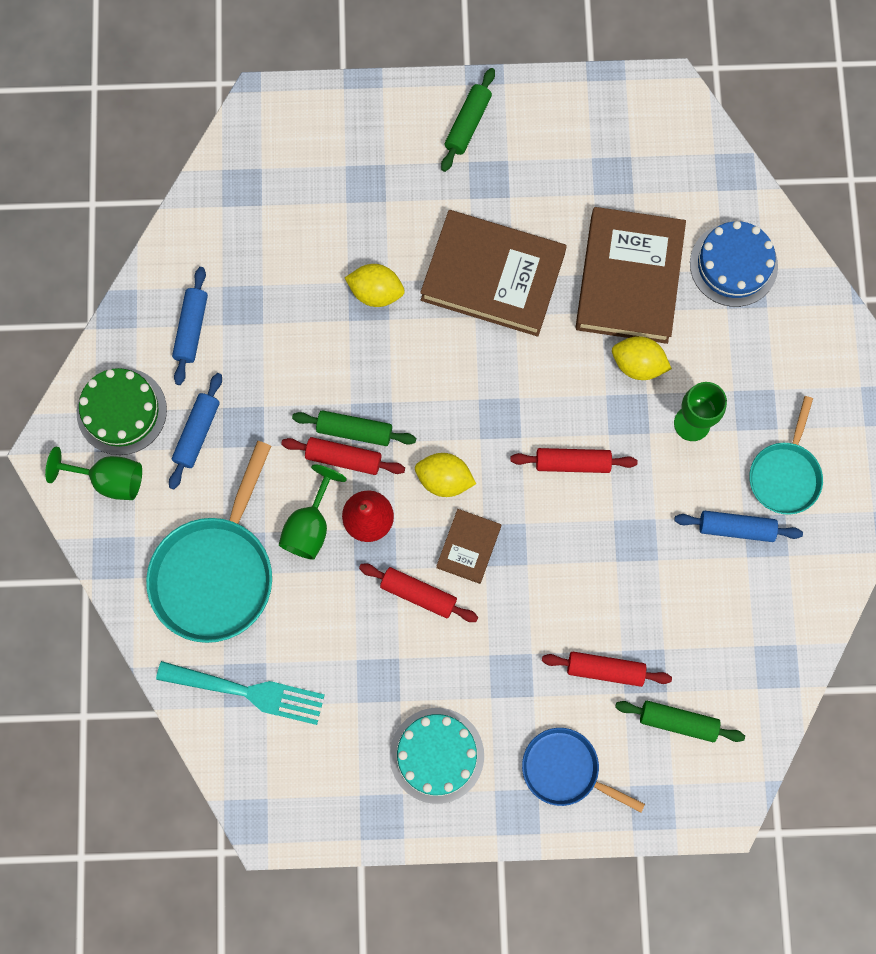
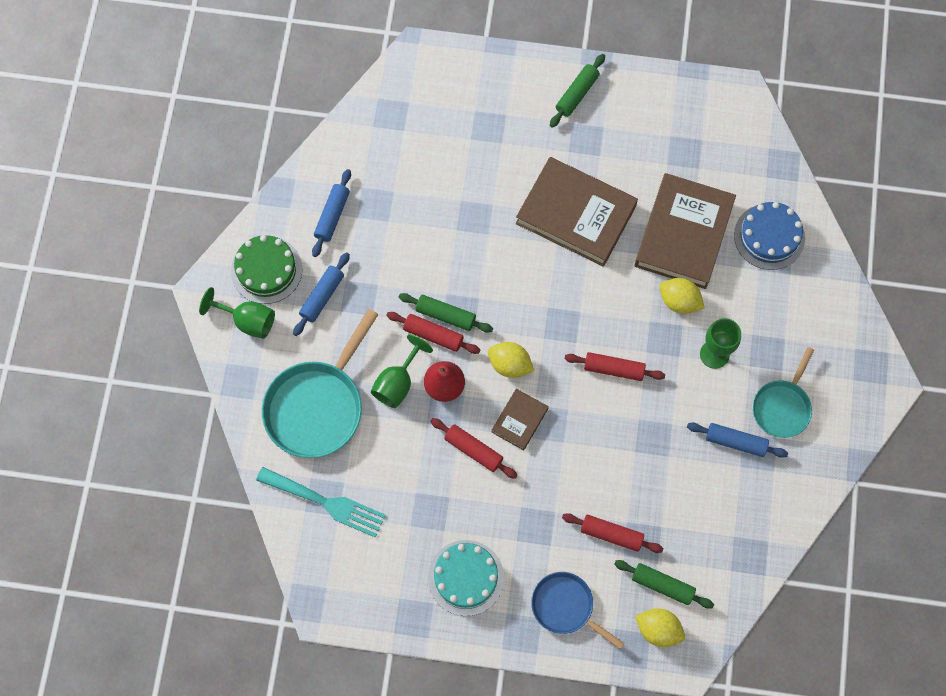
camera: 10 degrees right, 5 degrees down
yellow lemon [345,264,405,307] -> yellow lemon moved to [635,608,685,647]

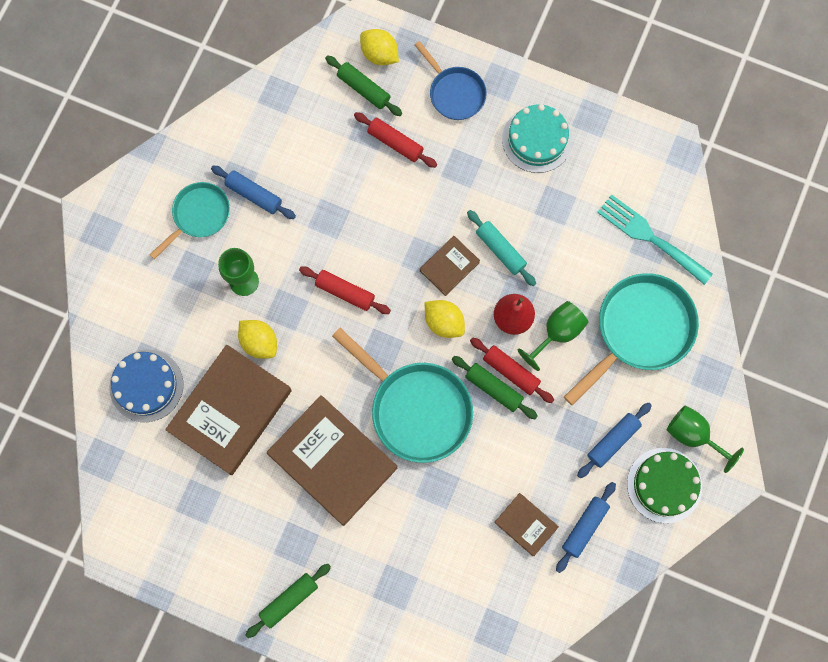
camera: 165 degrees left, 5 degrees up
red rolling pin [430,418,518,479] -> turquoise rolling pin [467,210,536,286]
none -> turquoise pan [332,328,473,463]
none -> brown book [494,493,559,557]

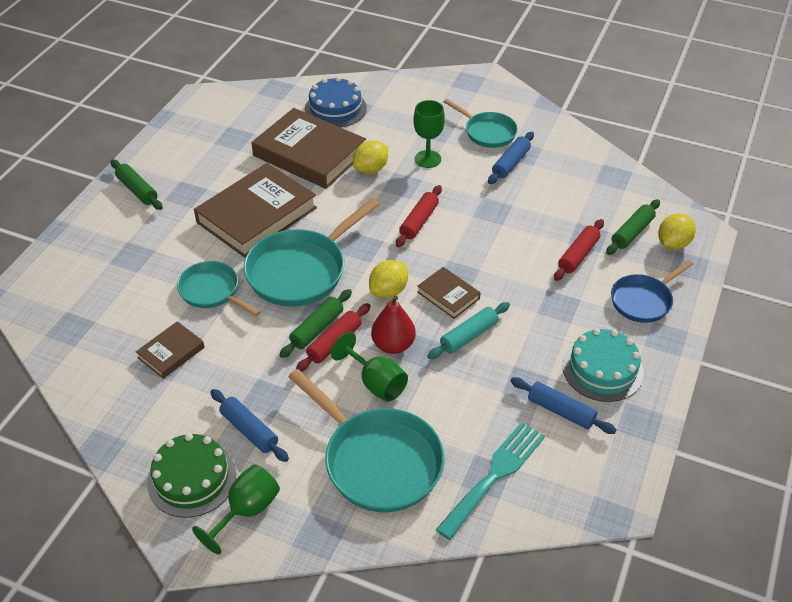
camera: 90 degrees right, 30 degrees down
blue rolling pin [556,482,616,573] -> blue rolling pin moved to [511,377,617,434]
none -> turquoise pan [177,261,260,316]

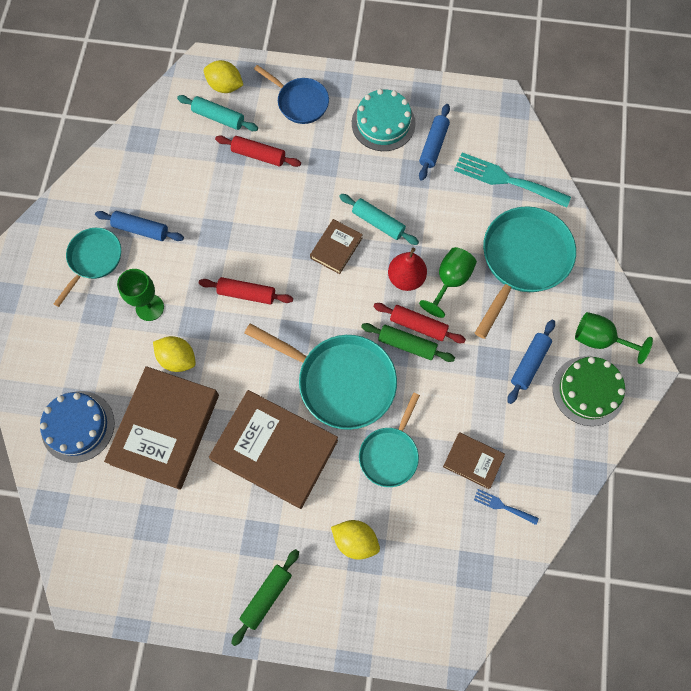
camera: 105 degrees left, 25 degrees up
yellow lemon [369,260,408,298] -> yellow lemon moved to [331,520,380,560]
green rolling pin [606,199,660,255] -> turquoise rolling pin [177,95,258,131]
none -> blue fork [474,489,539,525]

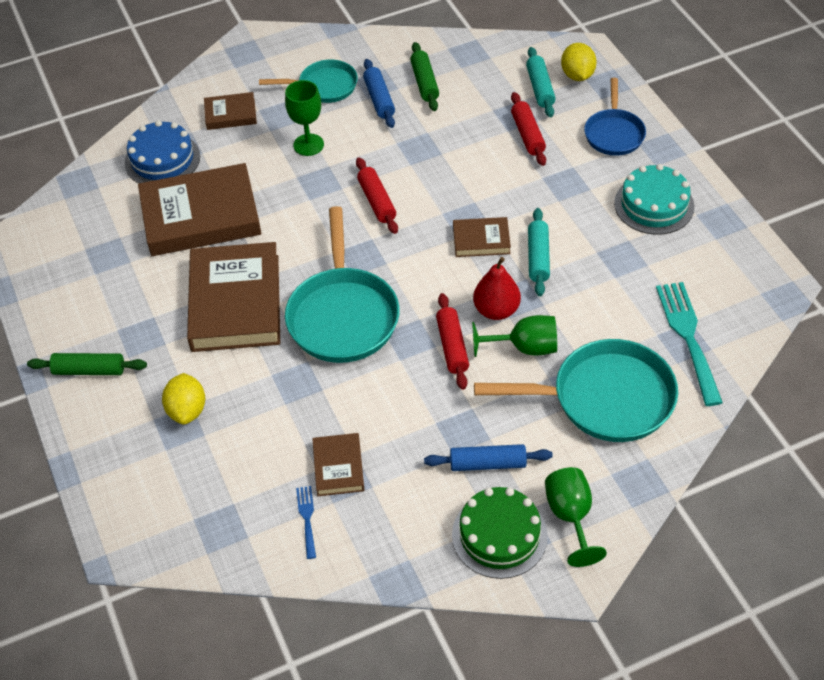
camera: 60 degrees right, 20 degrees down
yellow lemon [153,336,196,372] -> none
turquoise pan [359,392,420,487] -> none
green rolling pin [361,323,455,362] -> green rolling pin moved to [410,42,439,111]
blue rolling pin [419,104,450,181] -> none
none -> brown book [204,92,257,130]

